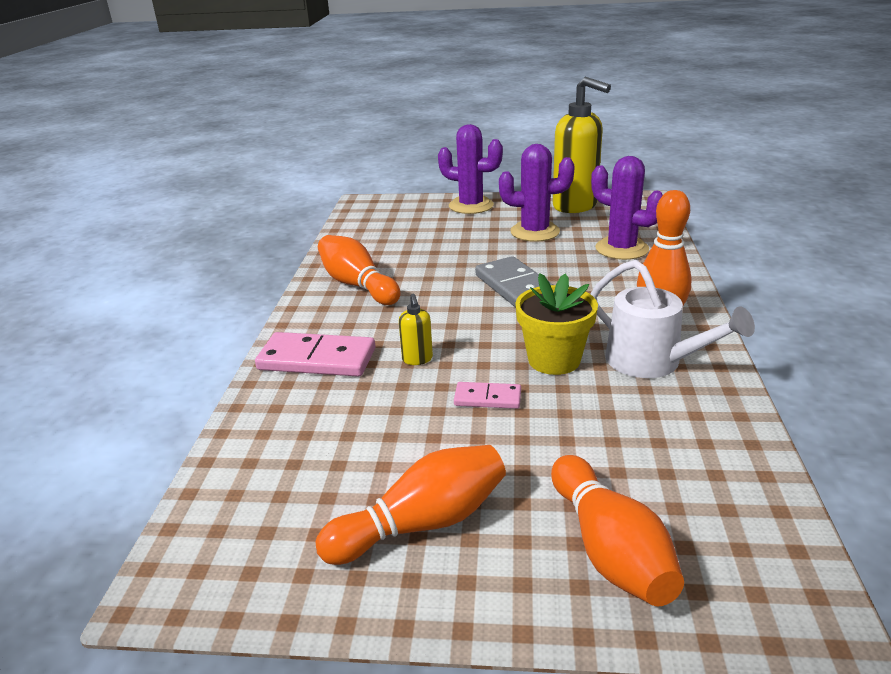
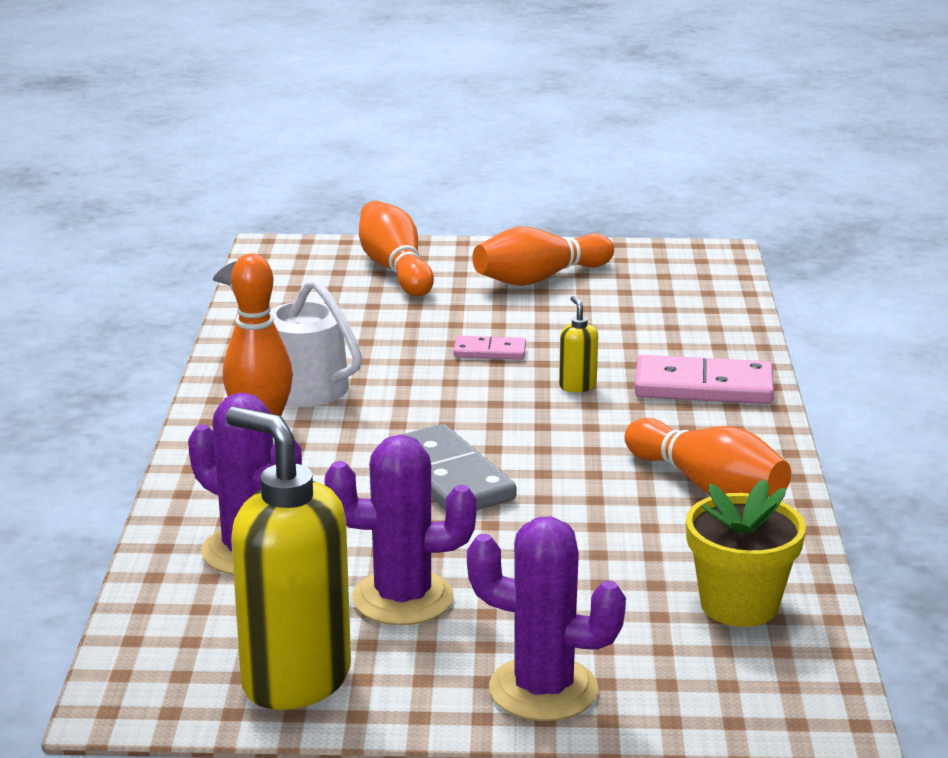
camera: 175 degrees right, 5 degrees down
yellow flower pot [515,273,598,375] -> yellow flower pot moved to [686,479,806,627]

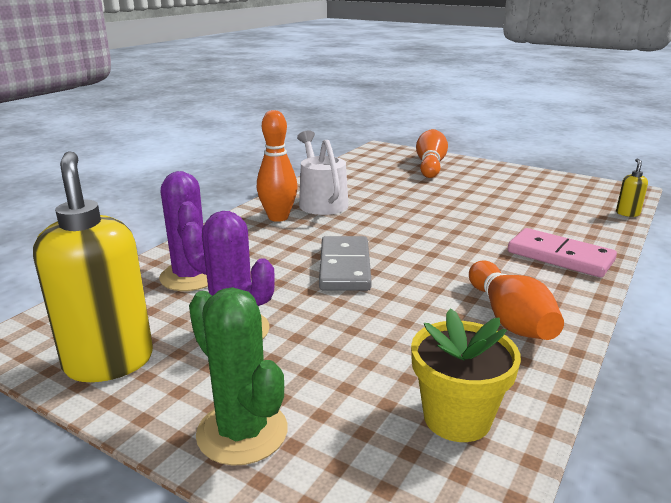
camera: 30 degrees right, 0 degrees up
pink domino [453,336,526,360] -> none
purple cactus [467,516,626,721] -> green cactus [189,287,288,466]
orange bowling pin [472,227,614,286] -> none
yellow soap dispenser [559,296,598,392] -> yellow soap dispenser moved to [616,158,648,217]

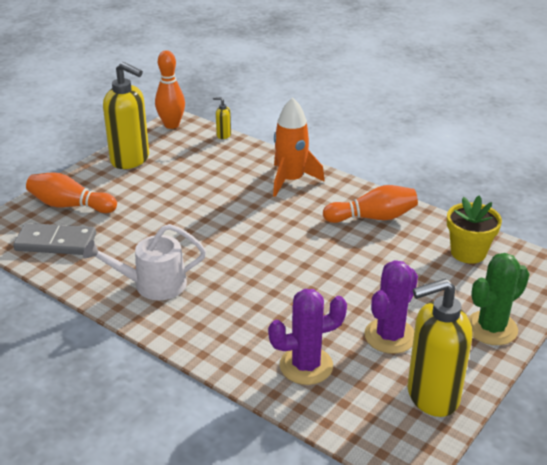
camera: 85 degrees left, 10 degrees up
orange bowling pin [257,110,298,222] -> orange bowling pin moved to [155,50,185,129]
grey domino [319,236,372,291] -> grey domino moved to [13,223,96,255]
pink domino [508,228,617,278] -> orange rocket [273,97,325,197]
none -> yellow soap dispenser [103,62,149,169]

